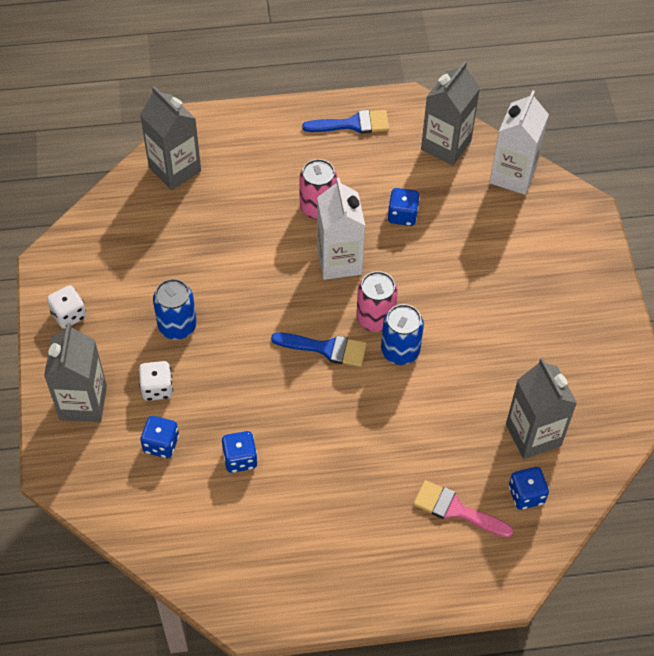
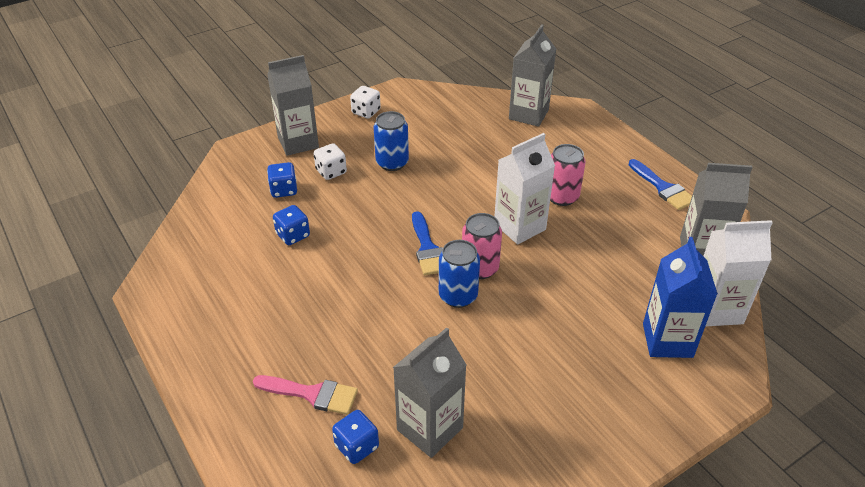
camera: 65 degrees right, 15 degrees down
blue dice [387,188,420,226] -> none
pink brush [413,480,513,538] -> pink brush turned 105 degrees clockwise [253,375,358,415]
none -> blue carton [643,237,718,358]

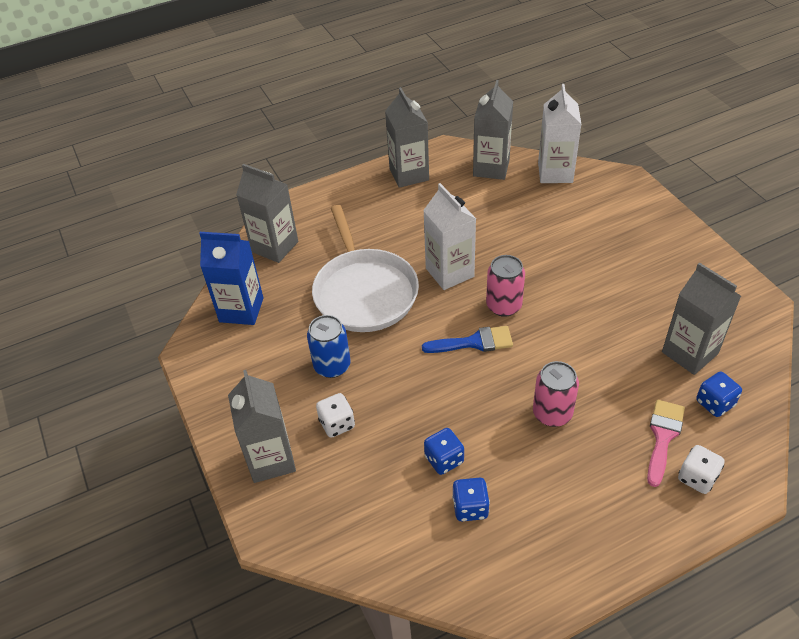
camera: 80 degrees left, 5 degrees up
blue dice [267,162,297,198] -> blue dice moved to [452,478,490,521]
white dice [350,86,381,119] -> white dice moved to [678,445,724,494]
blue can [439,240,480,308] -> none
pink can [550,144,586,206] -> pink can moved to [533,361,579,427]
blue brush [629,159,692,210] -> grey carton [385,87,429,188]
blue carton [643,237,718,358] -> blue carton moved to [199,232,263,325]
none -> white pan [312,205,419,332]

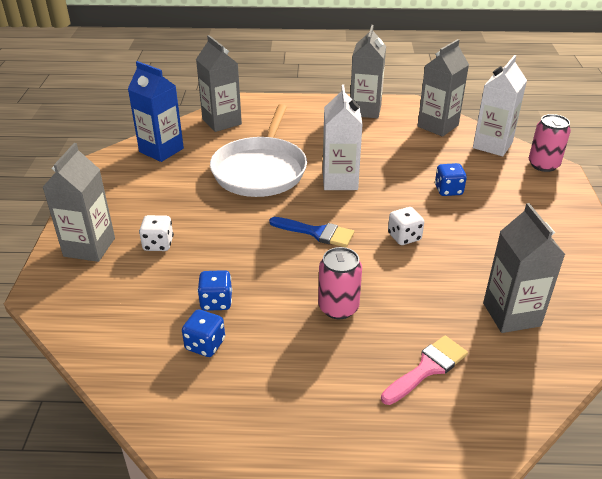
camera: 25 degrees right, 10 degrees down
blue can [307,315,350,378] -> none
pink can [486,255,525,317] -> pink can moved to [529,114,571,172]
white dice [678,445,724,494] -> white dice moved to [388,207,424,245]
blue dice [696,372,742,417] -> blue dice moved to [435,163,467,196]

